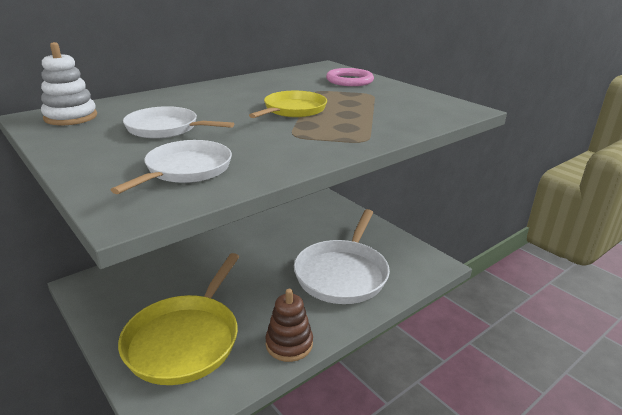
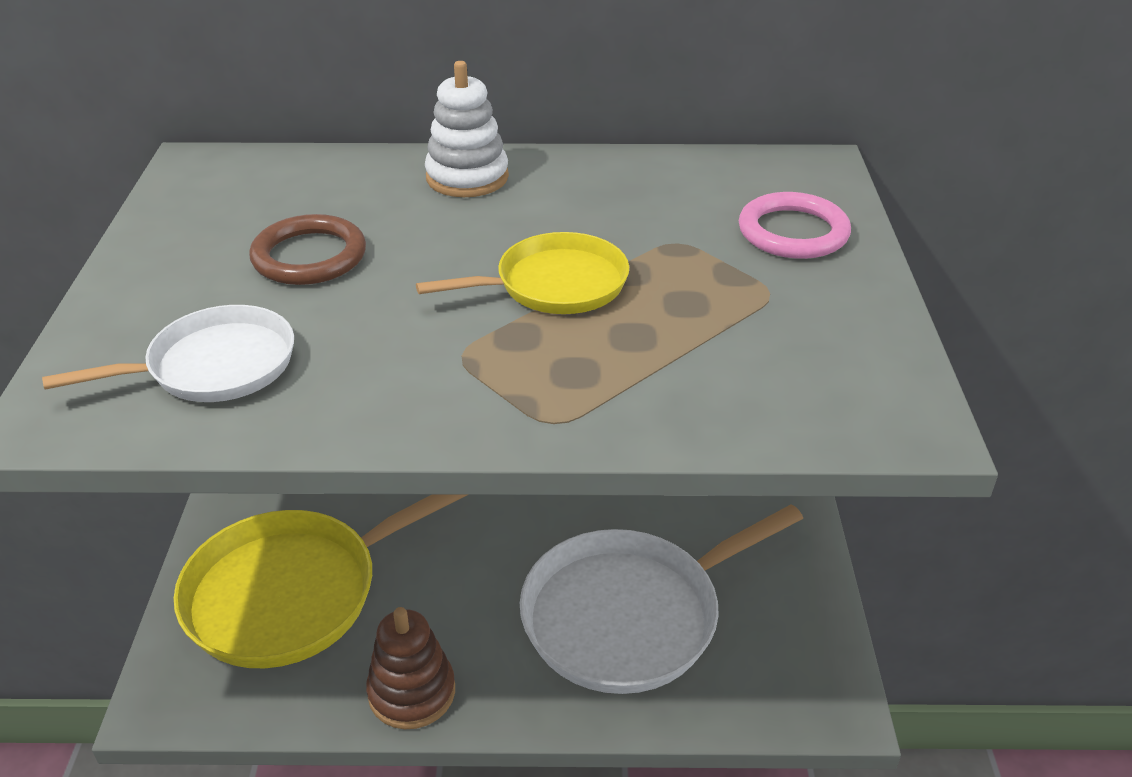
camera: 40 degrees right, 10 degrees up
white stacking toy [41,42,97,125] -> white stacking toy moved to [425,61,509,197]
white pan [123,106,234,139] -> brown ring [249,214,366,285]

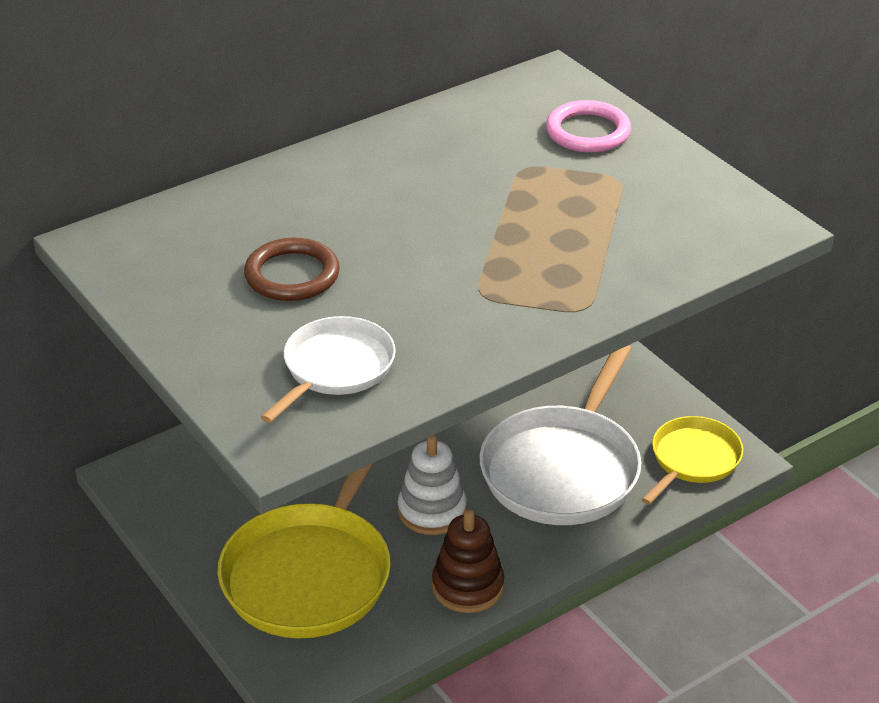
camera: 35 degrees left, 0 degrees up
yellow pan [416,232,629,314] -> yellow pan moved to [641,416,743,505]
white stacking toy [425,61,509,197] -> white stacking toy moved to [398,435,467,535]

